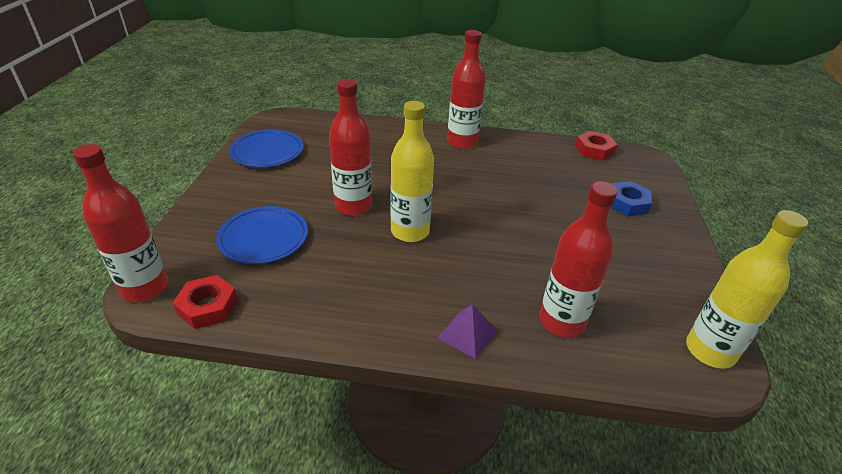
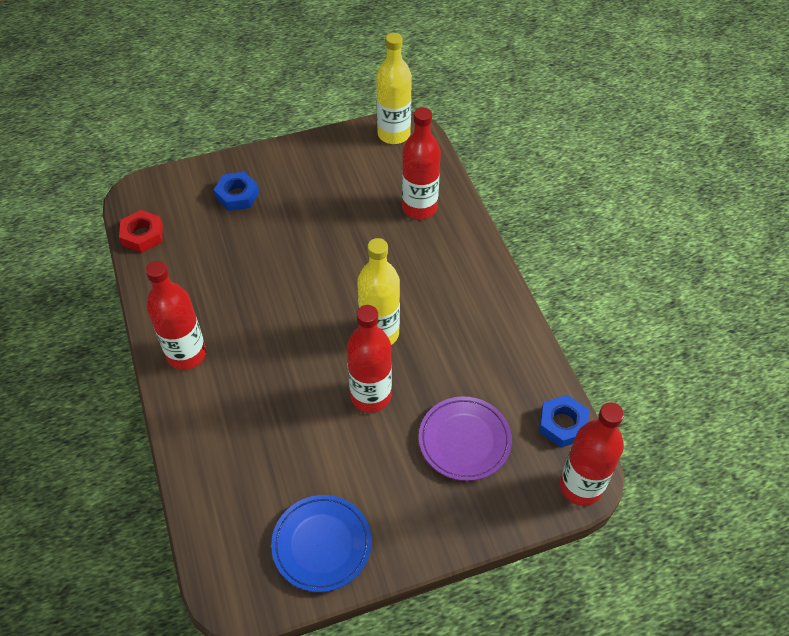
camera: 115 degrees left, 15 degrees up
red nut [173,275,238,329] -> blue nut [539,395,589,448]
blue plate [216,206,308,264] -> purple plate [419,396,512,481]
purple pyramid [438,304,498,359] -> none

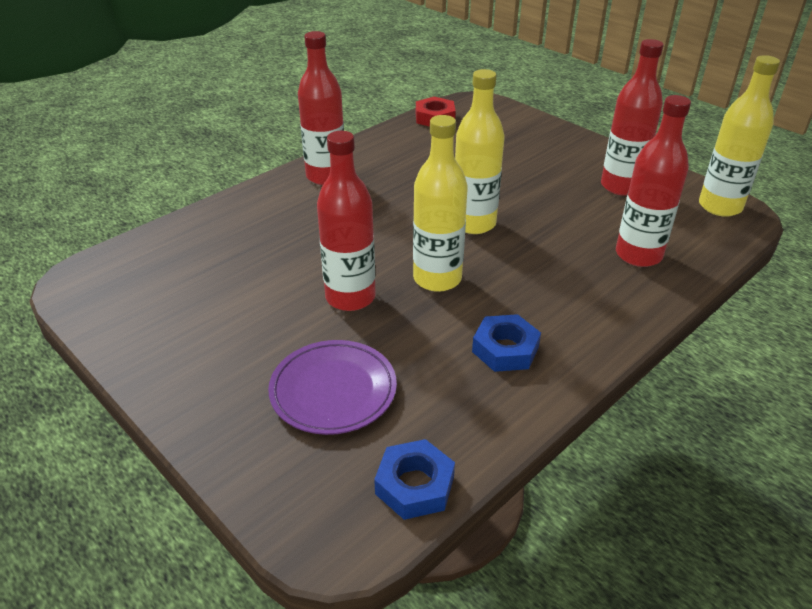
camera: 65 degrees right, 15 degrees down
blue nut [214,172,259,211] -> blue nut moved to [472,314,541,372]
blue plate [271,495,372,592] -> none
red bottle [560,403,624,506] -> red bottle moved to [601,39,663,196]
none -> yellow bottle [455,69,505,234]

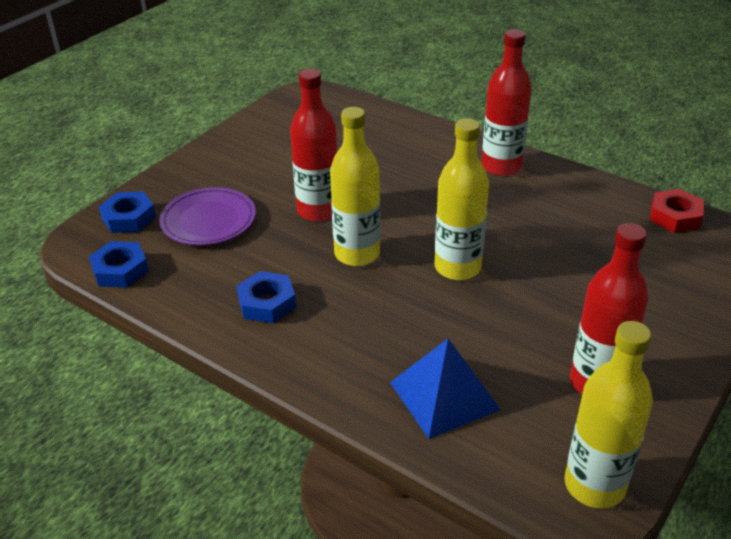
camera: 80 degrees right, 0 degrees up
red bottle [616,95,691,267] -> blue pyramid [390,339,501,439]
none -> blue nut [99,191,156,233]

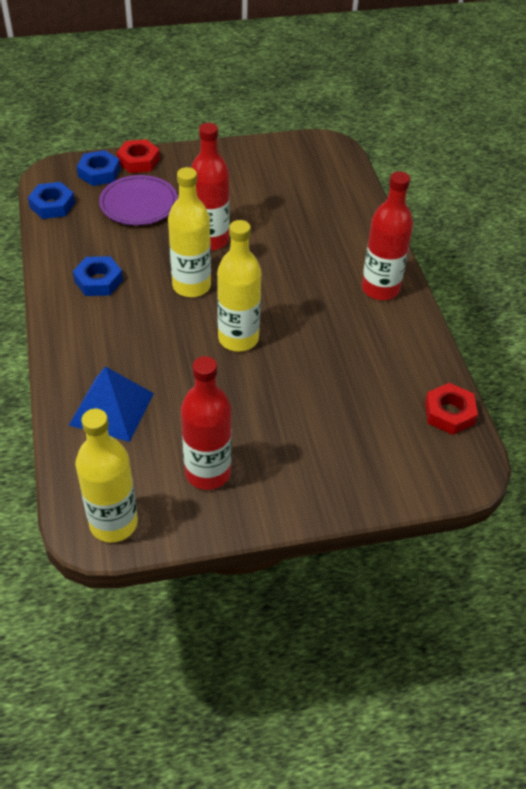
camera: 40 degrees right, 10 degrees up
none -> red nut [117,139,160,173]

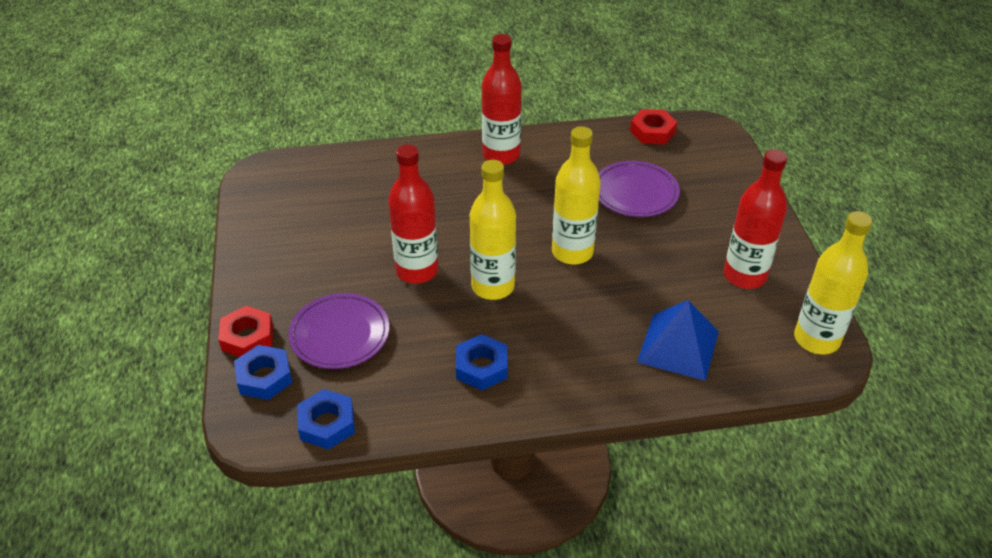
camera: 85 degrees left, 5 degrees down
none -> purple plate [599,161,680,217]

